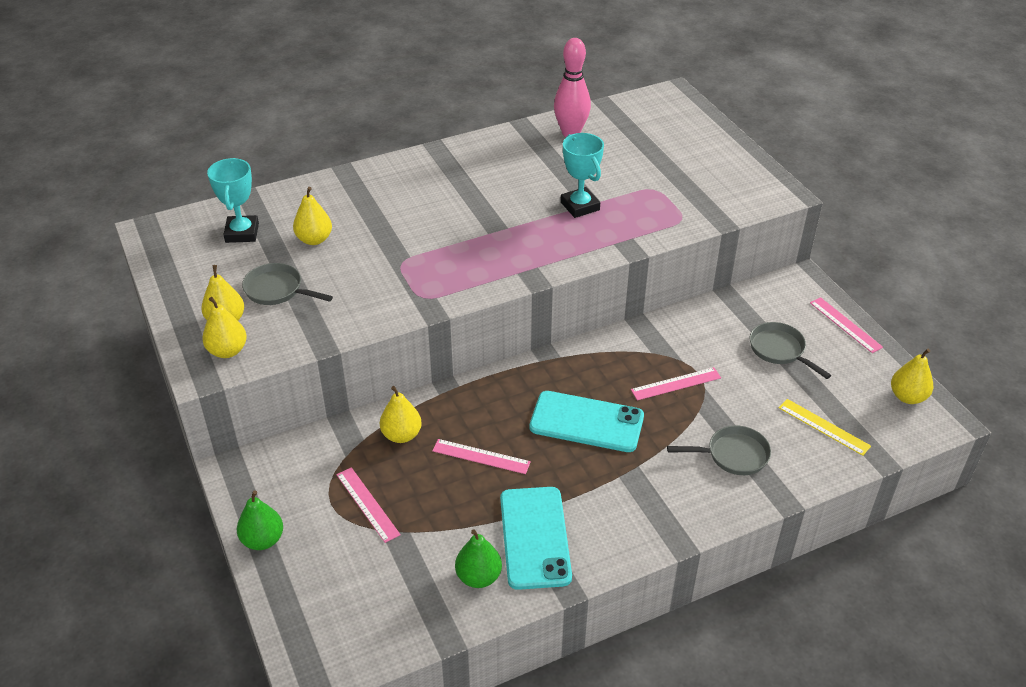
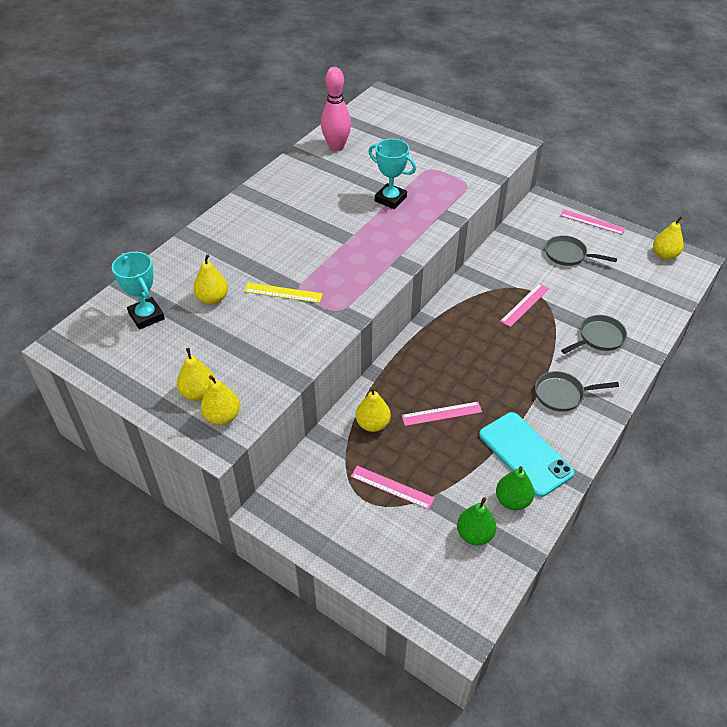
camera: 30 degrees left, 5 degrees up
green pear [237,490,283,550] -> green pear moved to [457,497,496,545]
grey pan [242,263,333,305] -> grey pan moved to [535,371,619,412]
turquoise phone [529,391,644,452] -> none
yellow ruler [779,399,871,456] -> yellow ruler moved to [244,282,323,303]

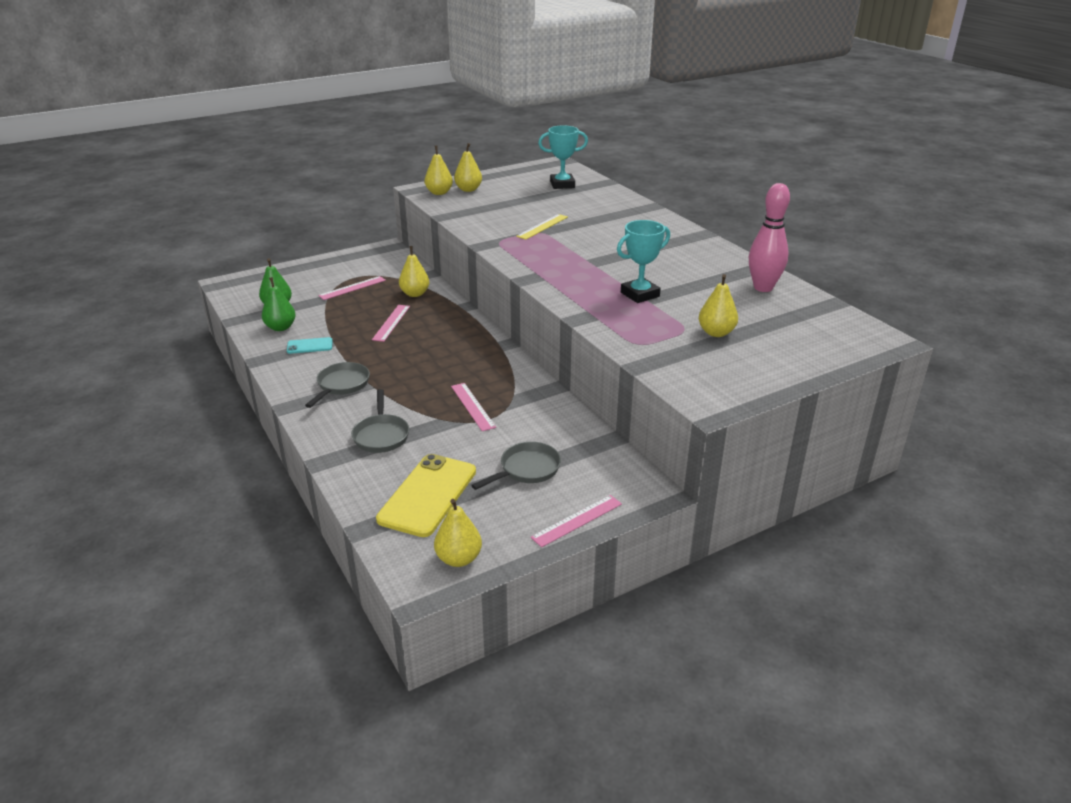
camera: 115 degrees right, 15 degrees down
yellow pear [193,254,228,305] -> yellow pear moved to [699,274,738,337]
turquoise phone [479,412,575,497] -> turquoise phone [287,337,333,354], size x0.50
none -> yellow phone [376,454,476,537]

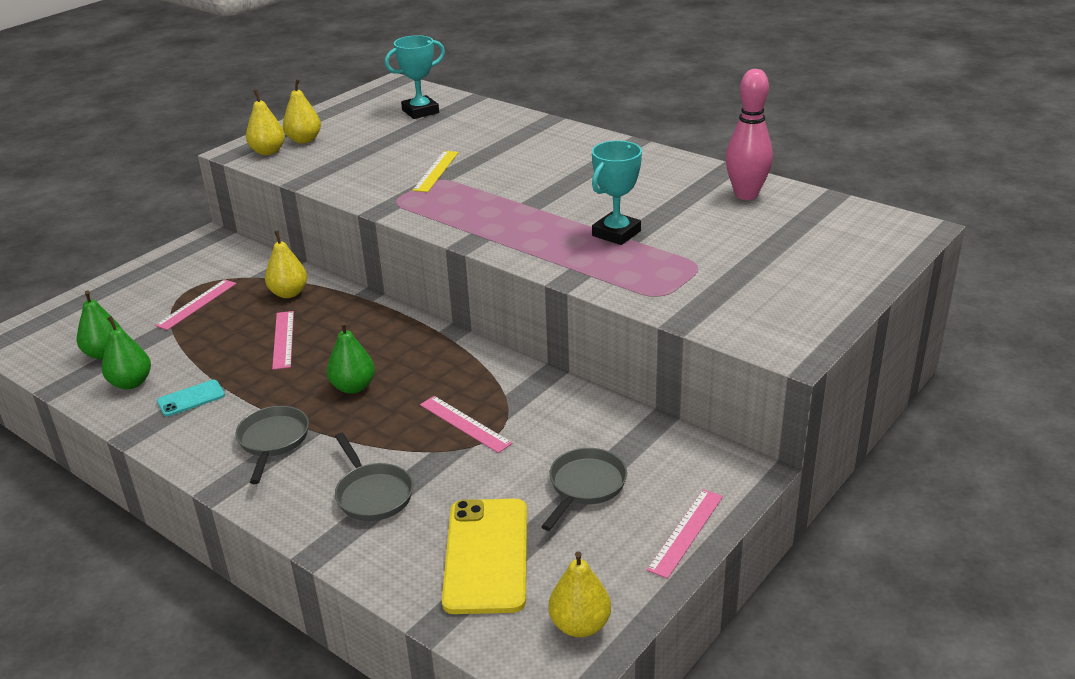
camera: 20 degrees left, 0 degrees up
yellow pear [699,274,738,337] -> none
none -> green pear [327,322,375,394]

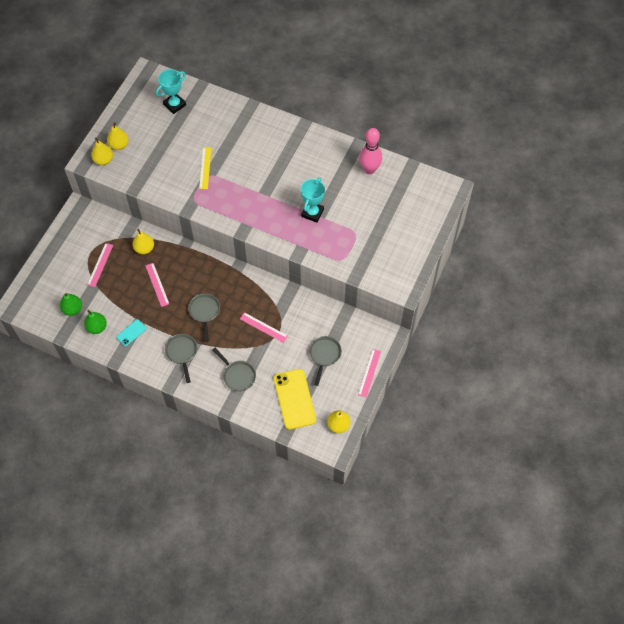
camera: 15 degrees left, 30 degrees up
green pear [327,322,375,394] -> grey pan [188,294,220,342]

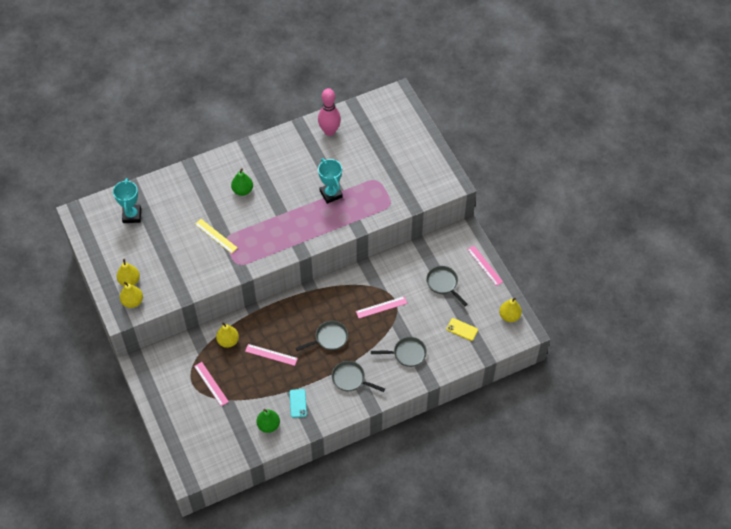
camera: 50 degrees left, 5 degrees down
green pear [60,293,82,316] -> green pear moved to [231,168,253,196]
grey pan [188,294,220,342] -> grey pan turned 120 degrees clockwise [296,321,348,351]
yellow phone [274,369,316,430] -> yellow phone [446,318,478,341], size x0.50

